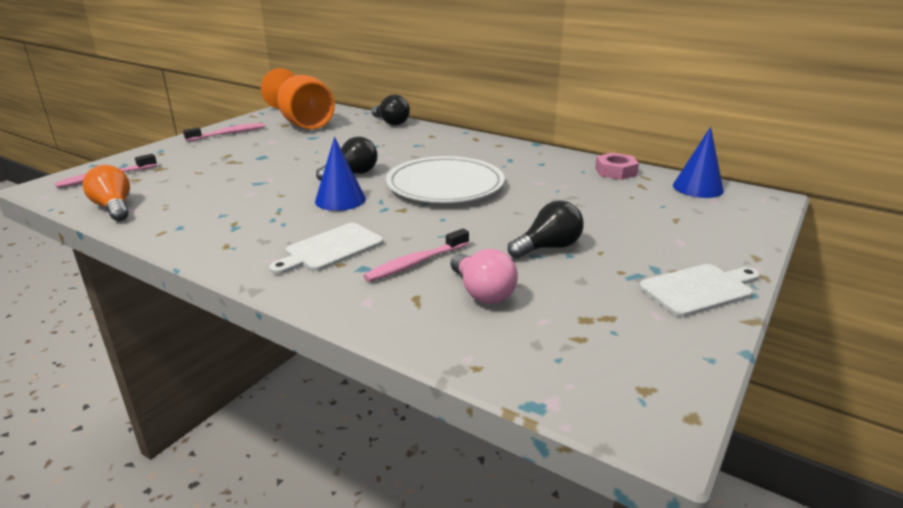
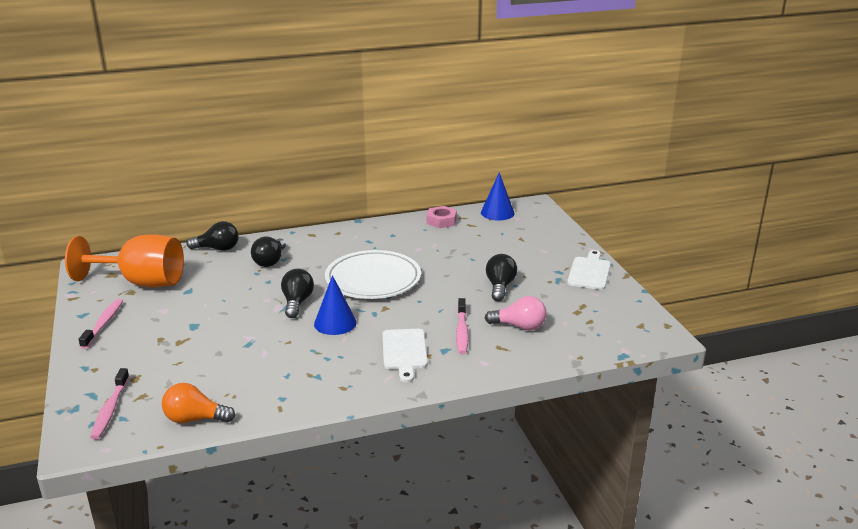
camera: 50 degrees left, 0 degrees up
none -> black light bulb [251,237,286,267]

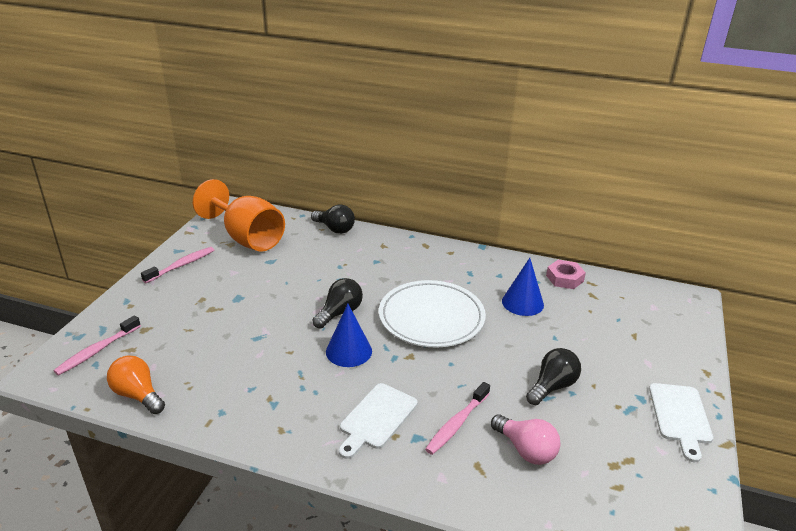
camera: 35 degrees right, 5 degrees up
black light bulb [251,237,286,267] -> none
blue cone [481,172,515,221] -> blue cone moved to [502,258,544,316]
white cutting board [567,250,611,290] -> white cutting board turned 135 degrees clockwise [649,383,713,462]

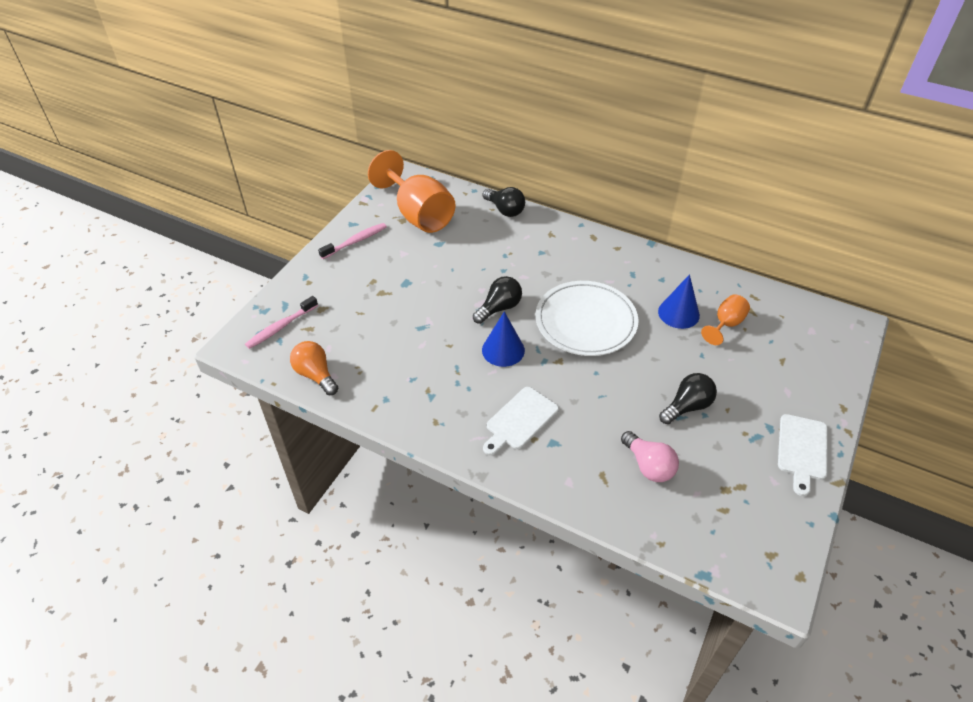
camera: 10 degrees right, 15 degrees up
pink toothbrush [425,382,490,455] -> none
pink nut [546,260,586,289] -> none
none -> orange goblet [701,294,750,345]

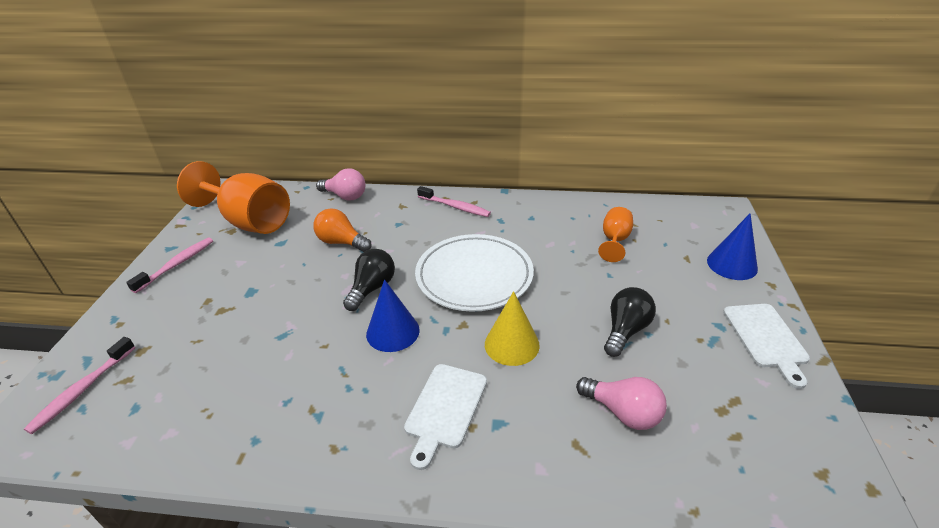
camera: 20 degrees left, 10 degrees down
orange light bulb [290,341,338,395] -> orange light bulb moved to [313,208,372,252]
black light bulb [482,187,525,217] -> pink light bulb [316,169,365,201]
blue cone [658,274,700,329] -> blue cone moved to [707,213,758,280]
none -> pink toothbrush [417,186,491,217]
none -> yellow cone [485,291,540,366]

